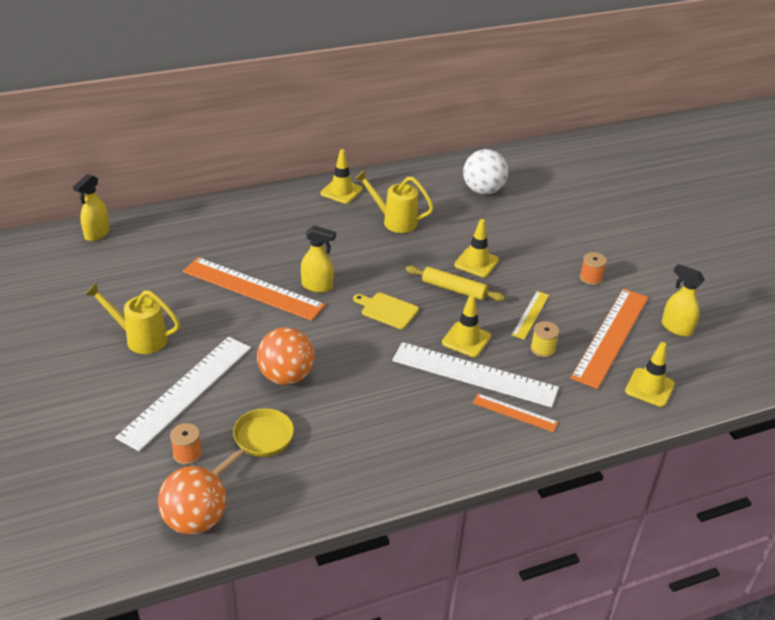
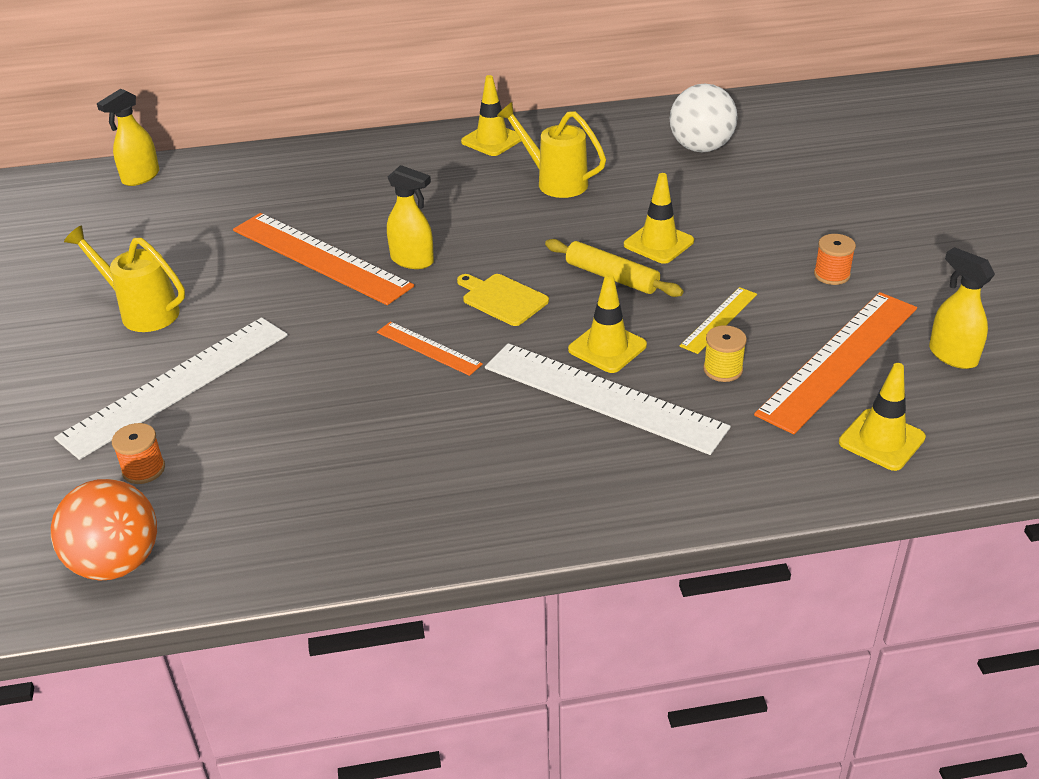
camera: 15 degrees right, 0 degrees up
yellow pan [212,408,294,476] -> none
orange ball [257,327,315,385] -> none
orange ruler [473,393,558,432] -> orange ruler moved to [377,321,483,376]

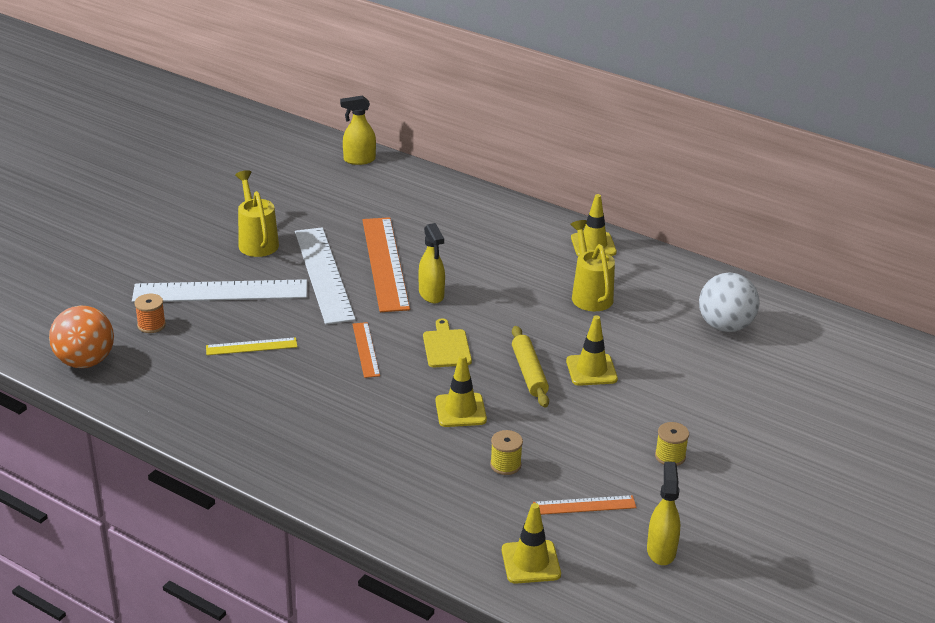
camera: 40 degrees right, 5 degrees down
white ruler [485,343,731,455] -> white ruler moved to [295,227,356,325]
yellow ruler [680,287,757,354] -> yellow ruler moved to [206,337,297,355]
orange ruler [754,292,917,434] -> orange ruler [533,495,637,515], size x0.50
orange spool [814,234,856,285] -> yellow spool [655,422,689,466]

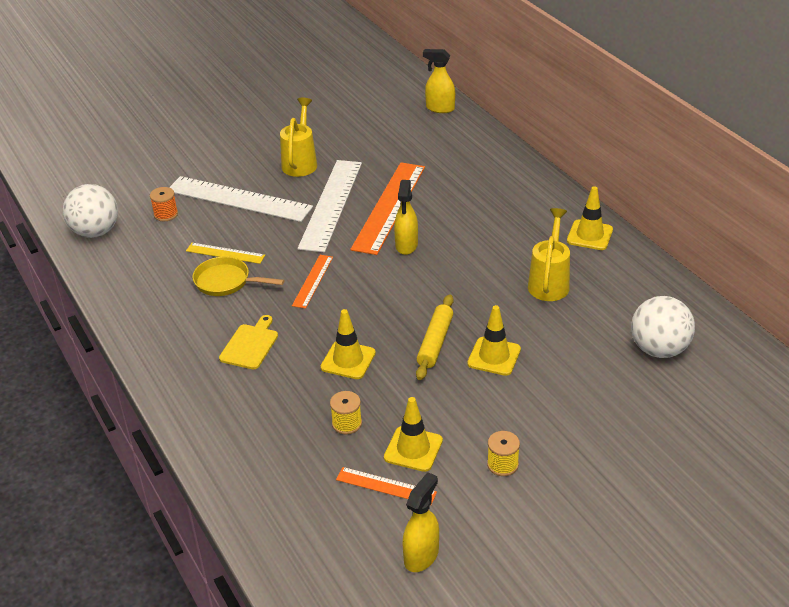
camera: 30 degrees right, 5 degrees up
orange ball [49,306,114,368] -> white ball [63,184,118,238]
yellow cutting board [423,318,472,367] -> yellow cutting board moved to [219,315,278,369]
yellow traffic cone [502,503,561,584] -> yellow traffic cone moved to [384,397,443,472]
none -> yellow pan [193,257,284,296]

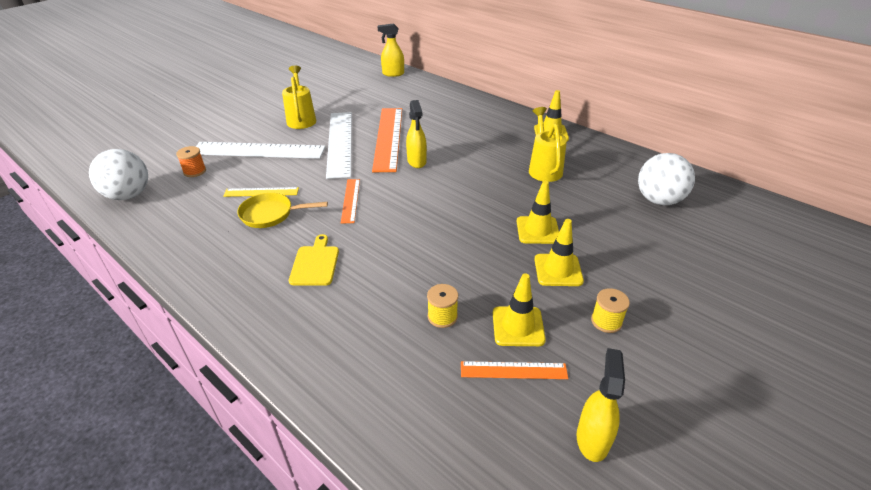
camera: 20 degrees left, 0 degrees up
yellow traffic cone [320,309,376,379] -> yellow traffic cone moved to [534,219,584,286]
yellow rolling pin [416,294,453,380] -> none

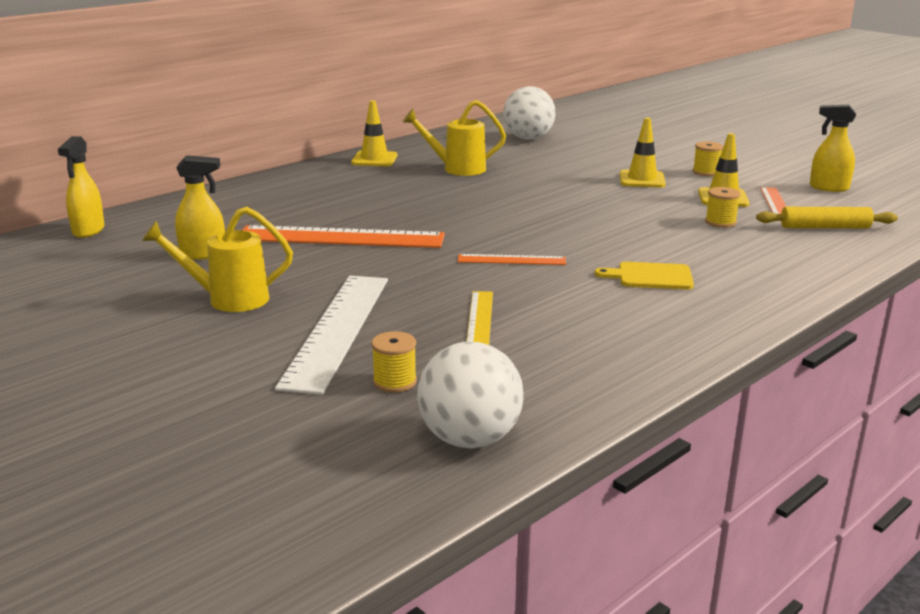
camera: 85 degrees left, 15 degrees down
orange spool [176,146,206,177] -> yellow spool [372,331,417,393]
yellow pan [237,193,328,228] -> none
white ruler [326,112,352,179] -> none
yellow spray bottle [406,100,427,168] -> yellow spray bottle moved to [175,155,225,259]
yellow traffic cone [517,181,559,244] -> none
none -> yellow rolling pin [756,207,898,228]

